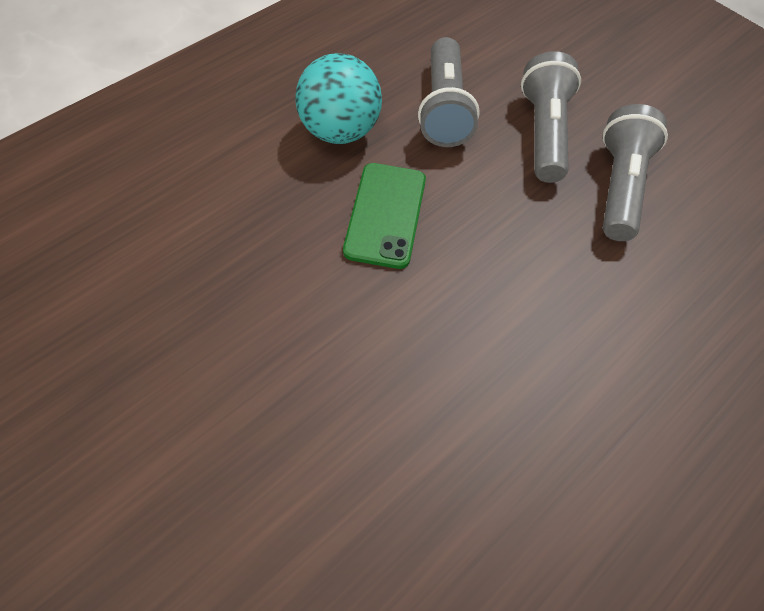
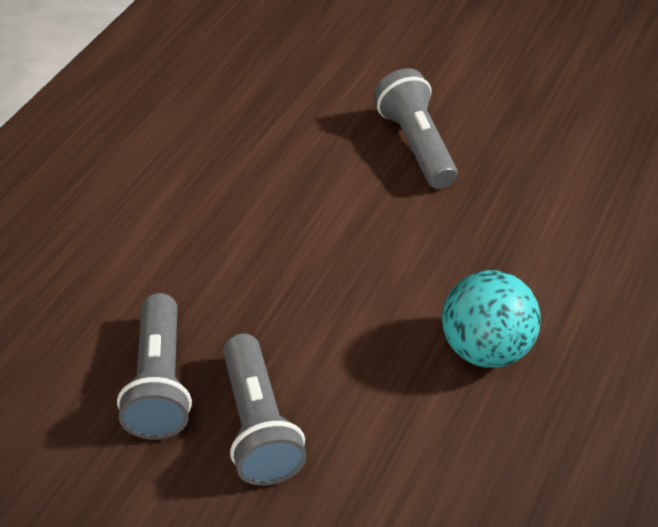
camera: 165 degrees right, 10 degrees down
green phone [343,163,426,269] -> none
grey flashlight [418,37,480,147] -> grey flashlight moved to [374,68,457,189]

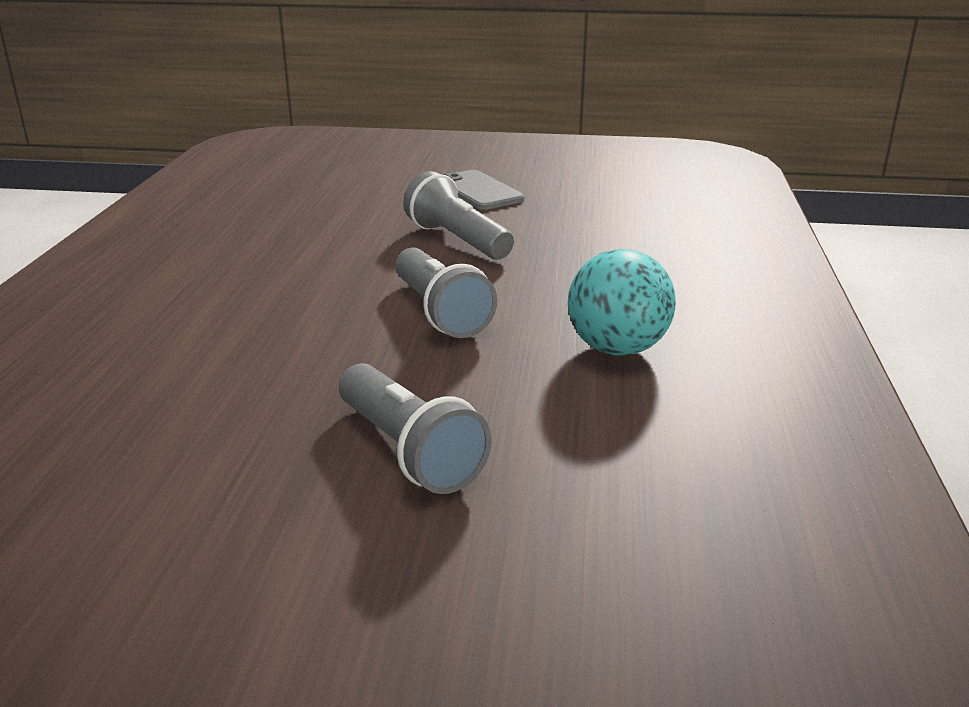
camera: 20 degrees left, 20 degrees down
grey flashlight [117,293,192,439] -> grey flashlight moved to [395,248,497,338]
none -> grey phone [442,170,524,210]

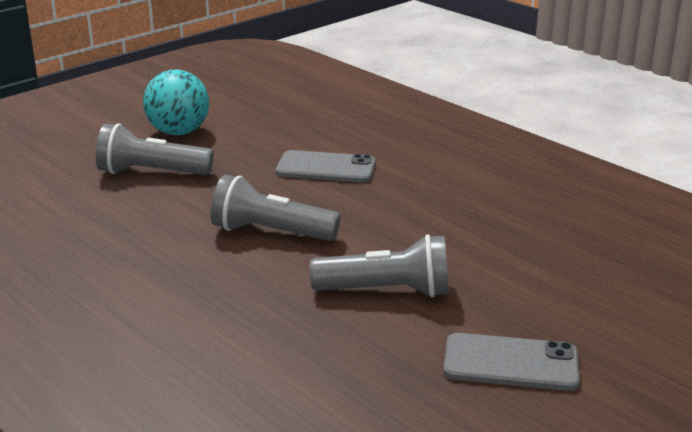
camera: 130 degrees right, 0 degrees up
turquoise ball [568,249,676,355] -> turquoise ball moved to [143,70,209,135]
none -> grey phone [276,150,376,183]

